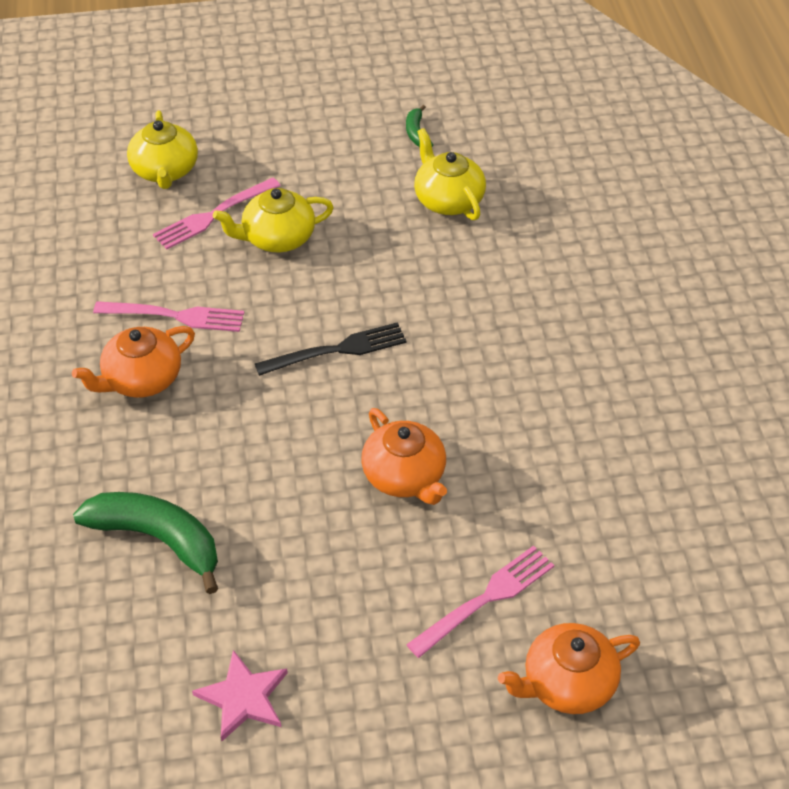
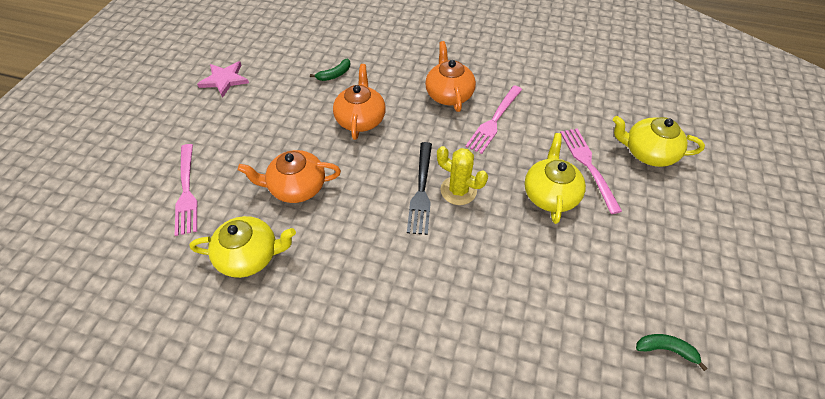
camera: 115 degrees right, 5 degrees up
green banana [73,492,218,594] -> green banana [310,58,350,81], size x0.47
yellow teapot [414,128,486,220] -> yellow teapot moved to [190,216,296,278]
orange teapot [498,623,640,714] -> orange teapot moved to [333,64,386,140]
none -> yellow cactus [437,146,488,205]

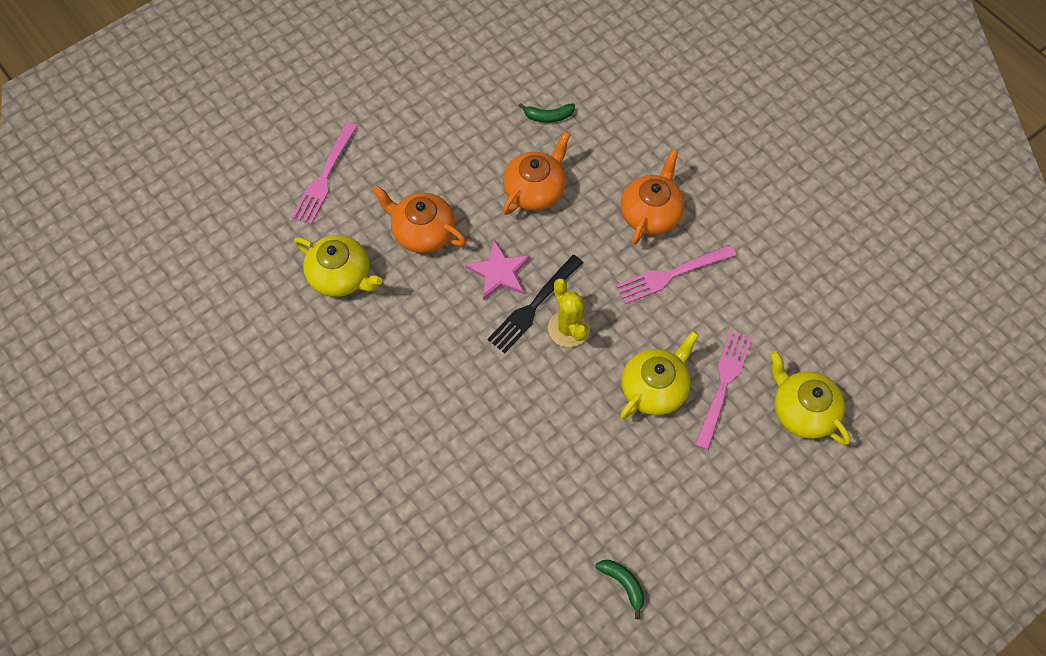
camera: 35 degrees right, 10 degrees up
pink star [197,61,249,98] -> pink star moved to [465,240,530,300]

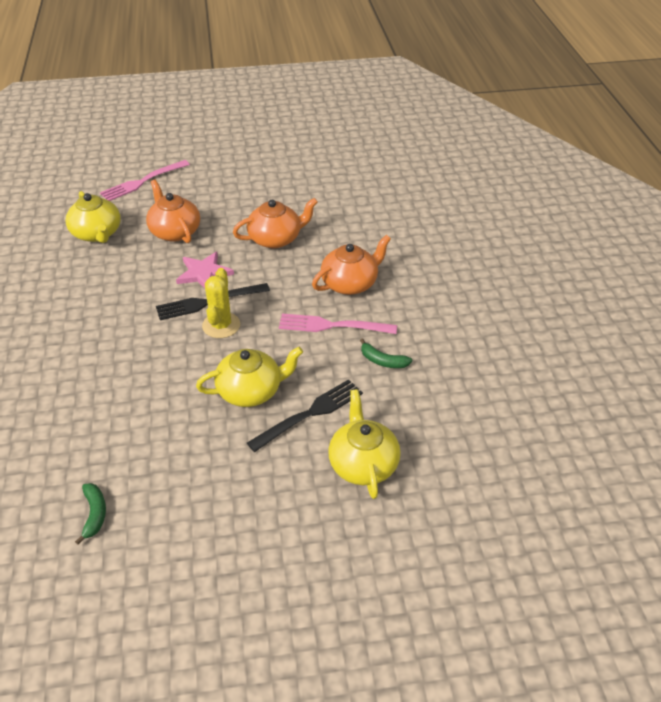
camera: 30 degrees right, 20 degrees down
green banana [519,103,575,123] -> green banana moved to [360,338,412,368]
pink fork [695,330,753,450] -> black fork [247,379,363,452]

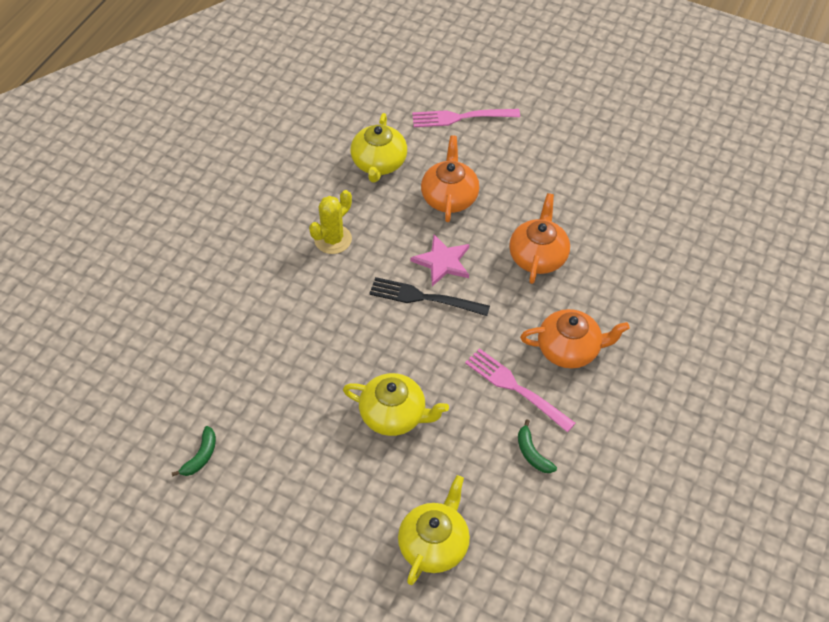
camera: 35 degrees right, 10 degrees up
yellow cactus [202,268,240,338] -> yellow cactus moved to [309,190,352,254]
orange teapot [233,198,318,248] -> orange teapot turned 90 degrees counterclockwise [509,193,570,284]
black fork [247,379,363,452] -> none

